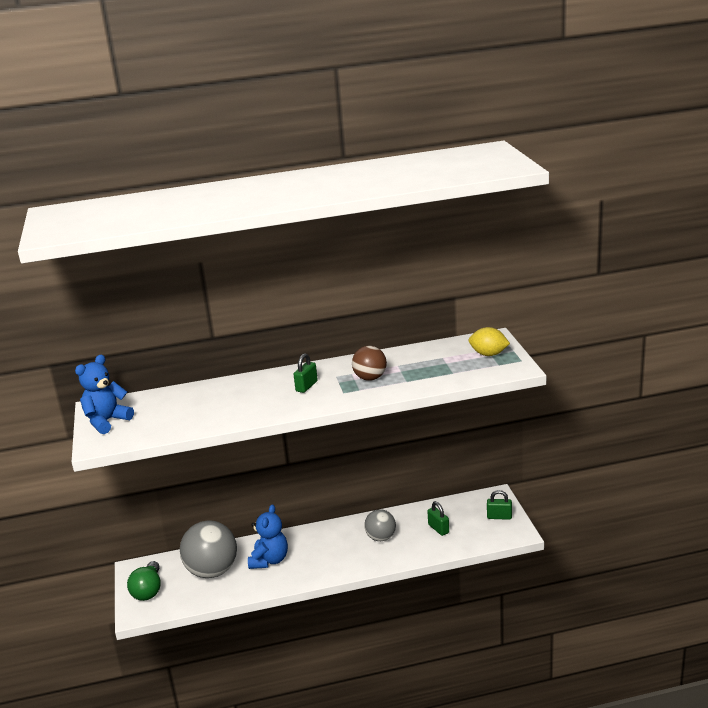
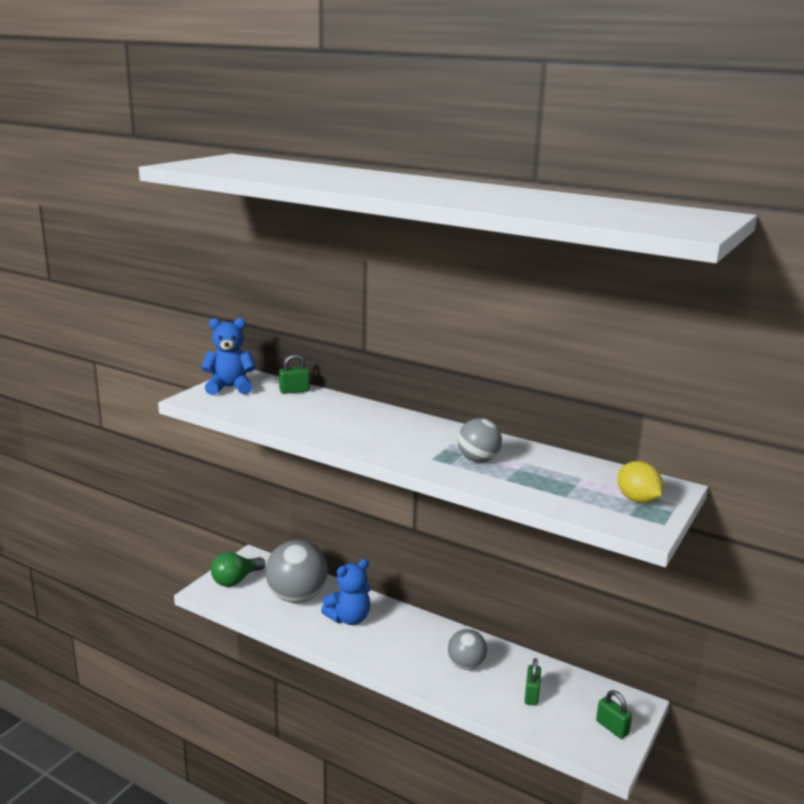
camera: 40 degrees right, 5 degrees down
green padlock [294,353,318,393] -> green padlock moved to [279,354,310,394]
brown ball [352,346,387,381] -> grey ball [458,418,502,462]

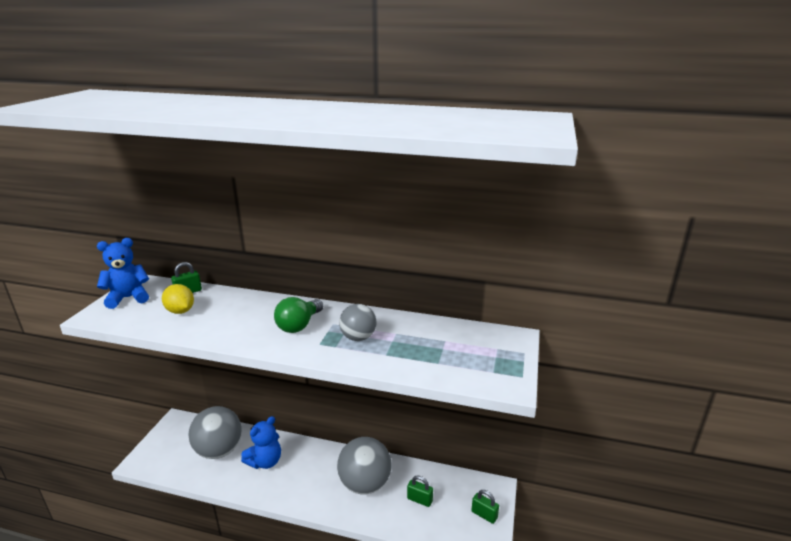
camera: 15 degrees left, 5 degrees up
green light bulb [211,552,265,587] -> green light bulb moved to [274,297,323,333]
grey ball [448,629,487,670] -> grey ball [337,437,392,494], size x1.74
green padlock [525,658,541,706] -> green padlock turned 60 degrees counterclockwise [407,475,433,507]
yellow lemon [617,461,663,503] -> yellow lemon moved to [162,284,194,314]

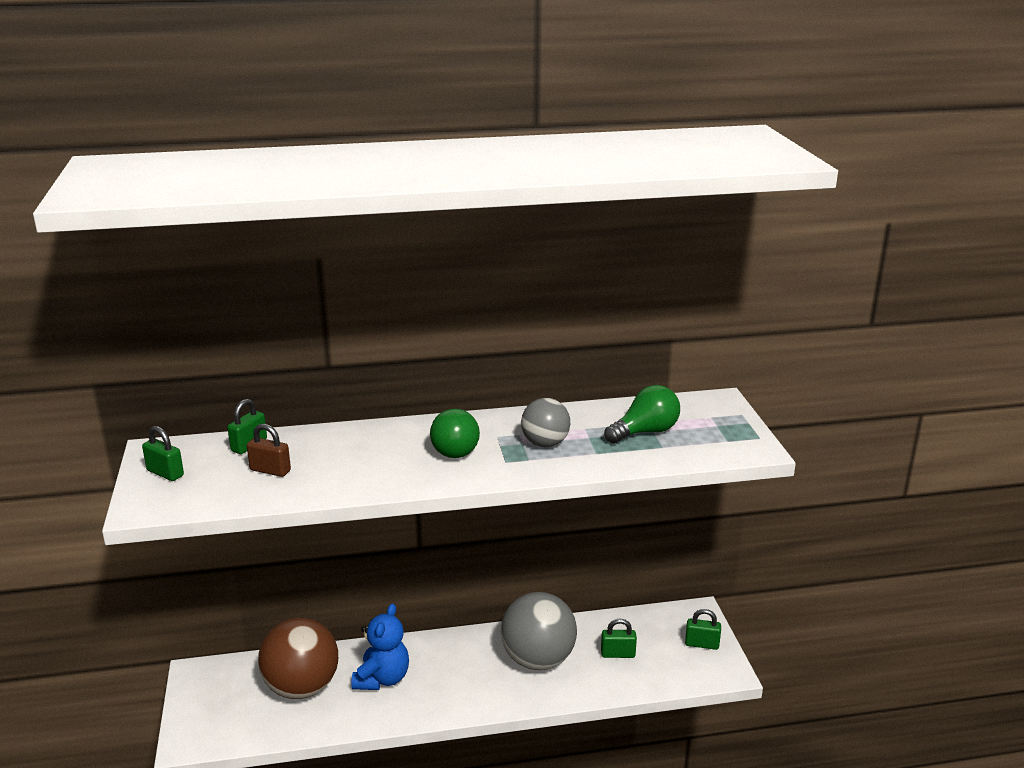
camera: 25 degrees left, 0 degrees up
blue teddy bear [97,238,149,309] -> green padlock [142,426,184,481]
yellow lemon [162,284,194,314] -> brown padlock [247,424,291,477]
grey ball [188,406,242,459] -> brown ball [258,618,338,699]
none -> green light bulb [604,385,680,444]

